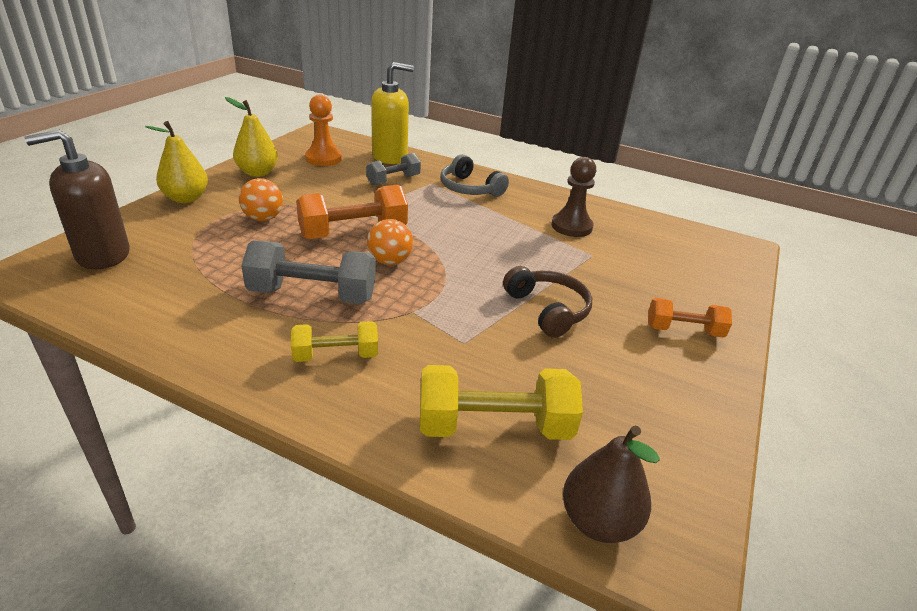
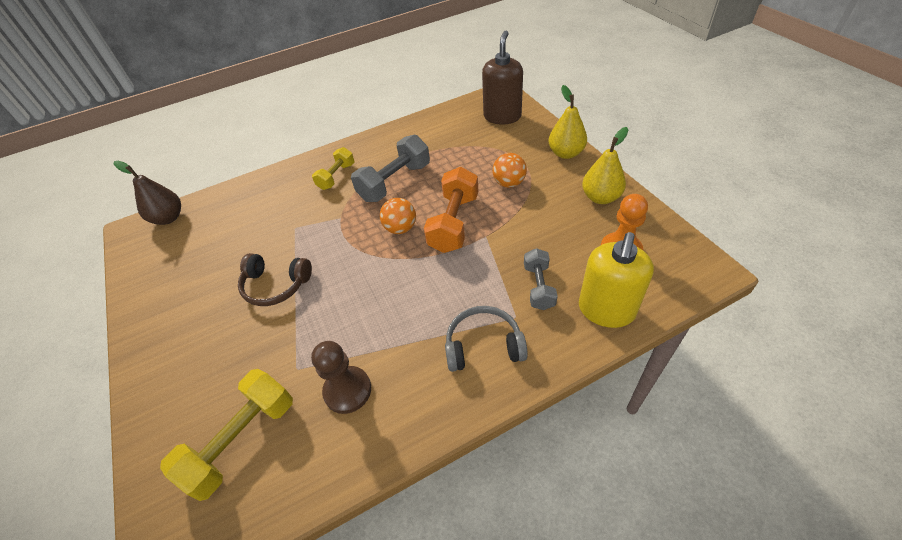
camera: 135 degrees right, 15 degrees up
yellow dumbbell [420,365,583,440] -> yellow dumbbell moved to [160,369,293,501]
orange dumbbell [648,298,732,338] -> none

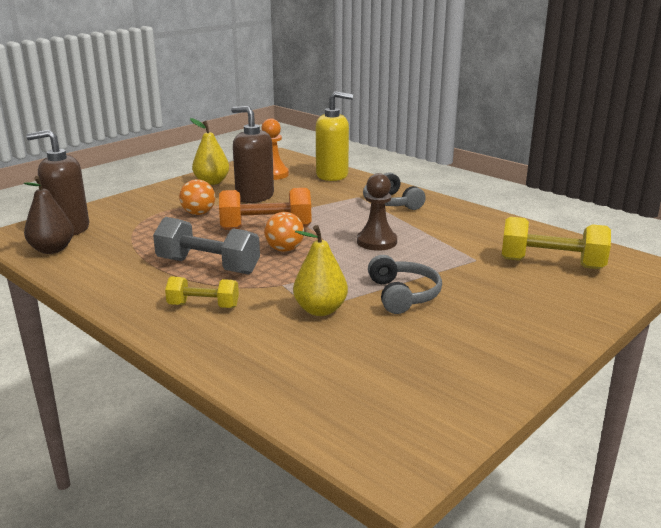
camera: 115 degrees left, 25 degrees down
brown pear [114,161,181,225] -> brown pear moved to [24,176,74,254]
brown headphones [238,253,312,306] -> grey headphones [368,255,442,314]
brown pawn [311,341,371,414] -> brown pawn moved to [357,173,397,251]
grey dumbbell [524,248,558,310] -> none
yellow pear [549,85,587,159] -> yellow pear moved to [293,225,348,316]
none -> brown soap dispenser [231,106,274,203]

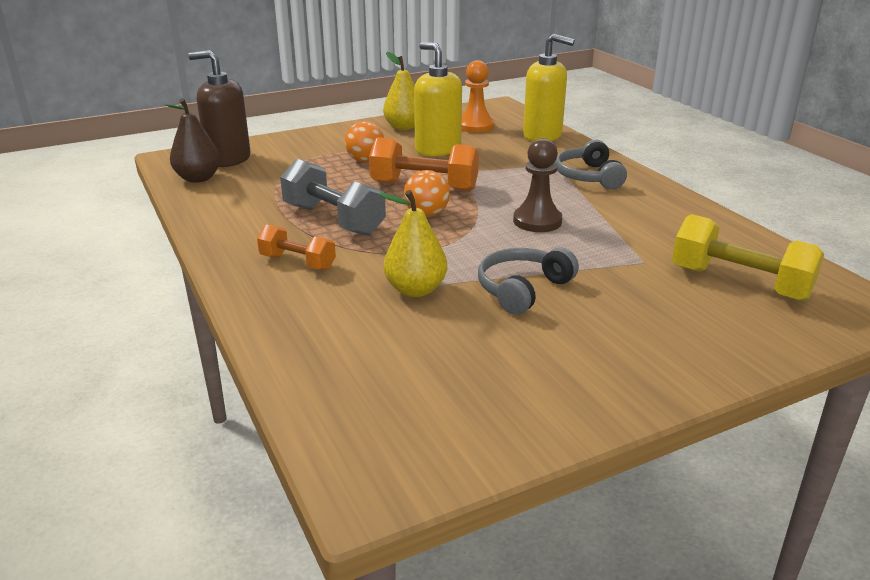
camera: 20 degrees right, 5 degrees up
yellow dumbbell [165,277,239,308] -> orange dumbbell [257,225,336,271]
brown soap dispenser [231,106,274,203] -> yellow soap dispenser [414,42,462,156]
grey headphones [368,255,442,314] -> grey headphones turned 150 degrees counterclockwise [478,248,579,315]

